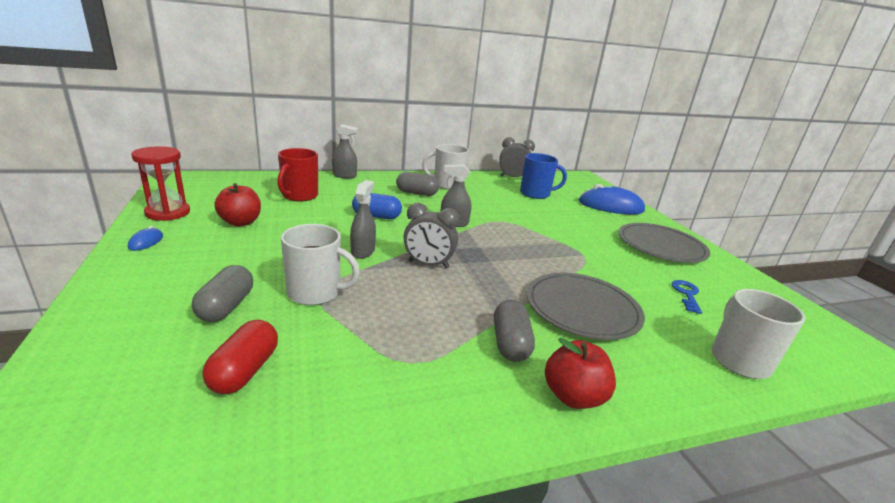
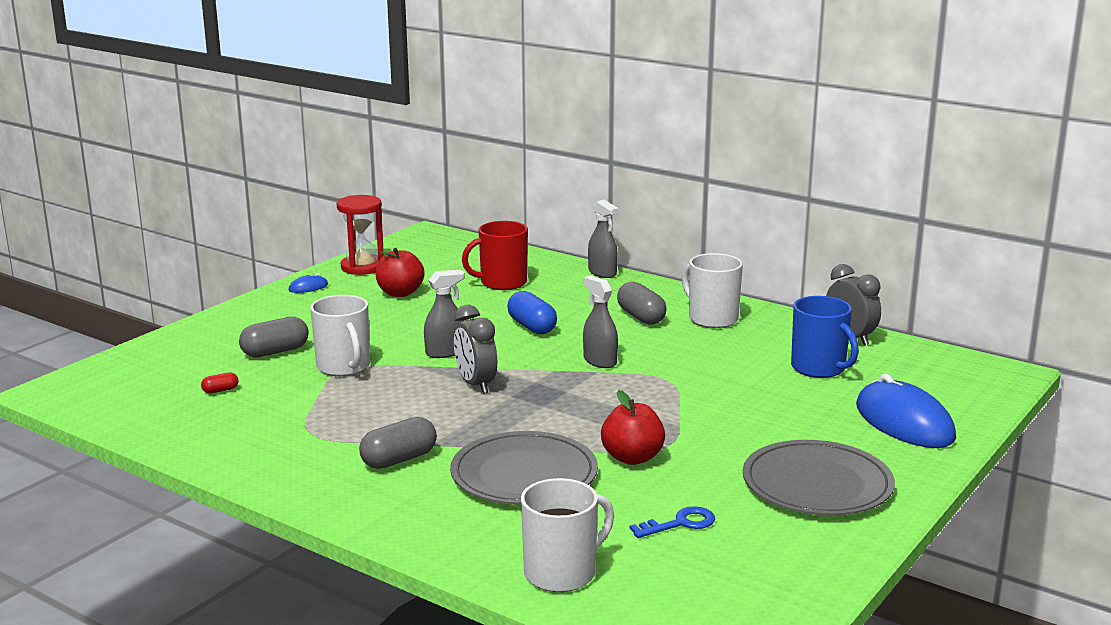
camera: 55 degrees right, 5 degrees down
red capsule [202,320,278,394] -> red capsule [201,372,239,394], size x0.49
red apple [545,338,616,409] -> red apple moved to [601,390,665,465]

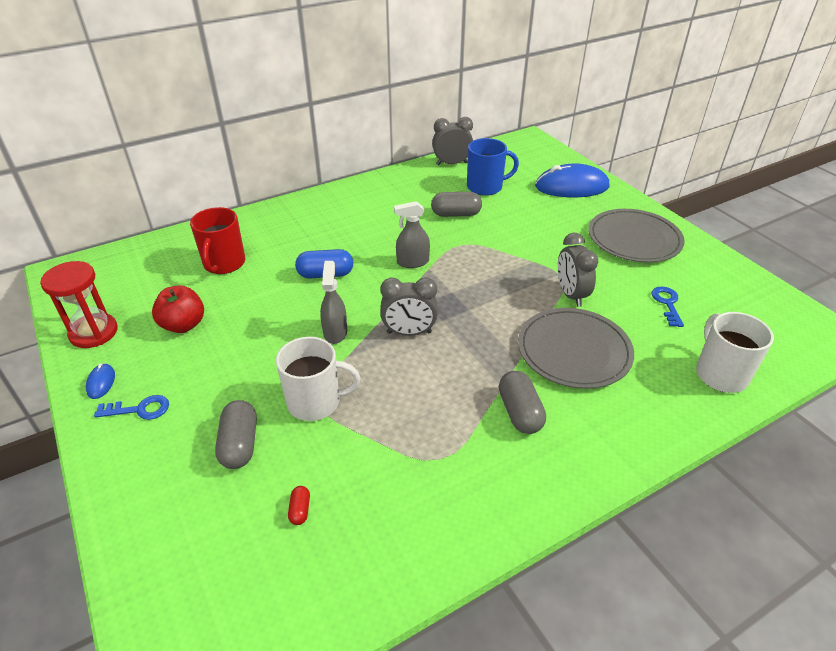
camera: 65 degrees left, 20 degrees up
grey spray bottle [588,200,619,278] -> none
red apple [601,390,665,465] -> grey clock [558,233,598,307]
grey capsule [617,282,667,325] -> grey capsule moved to [431,192,482,217]
white mug [682,253,743,328] -> none
none -> blue key [94,395,169,420]

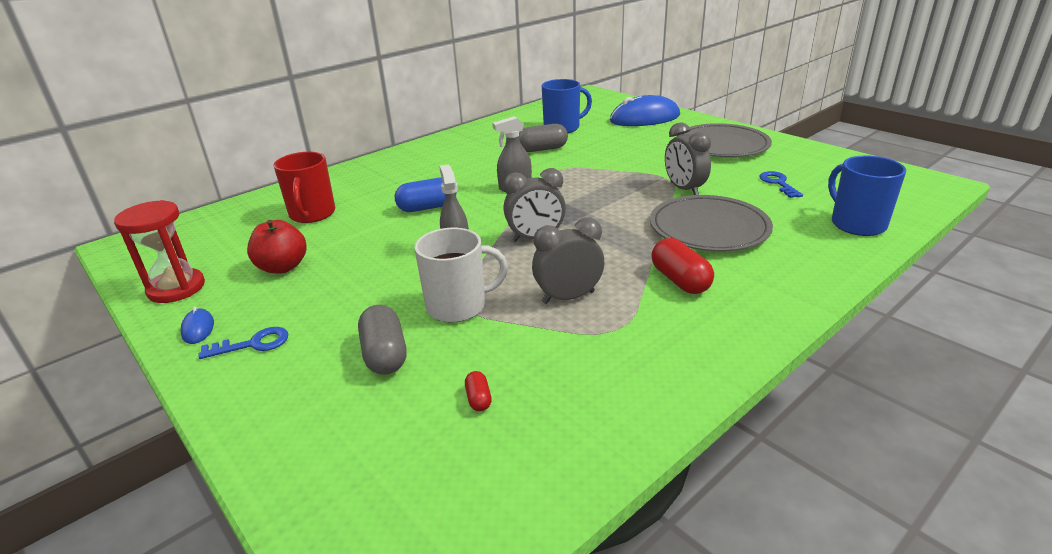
camera: 10 degrees left, 10 degrees down
grey clock [432,117,473,165] -> grey clock moved to [532,217,604,304]
grey capsule [499,371,546,434] -> red capsule [651,238,714,294]
white mug [696,312,774,393] -> blue mug [828,155,906,236]

